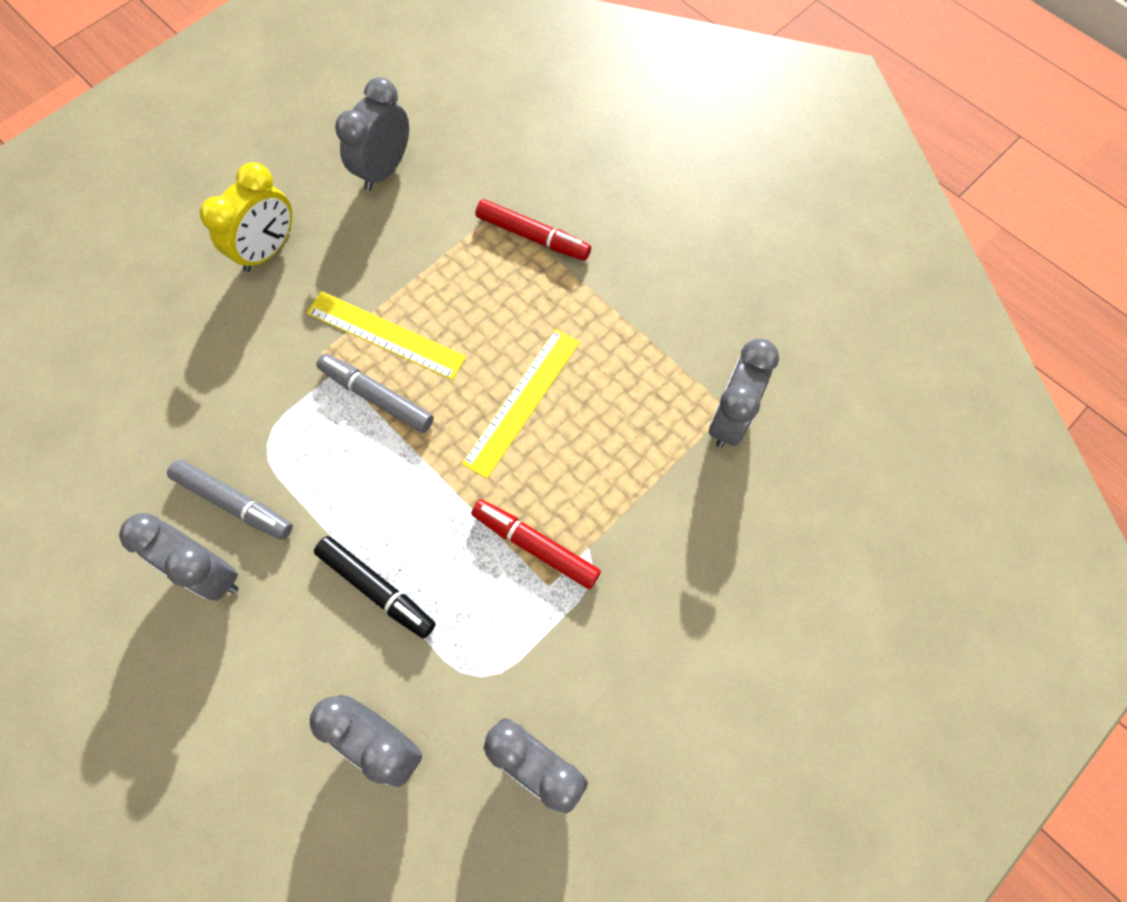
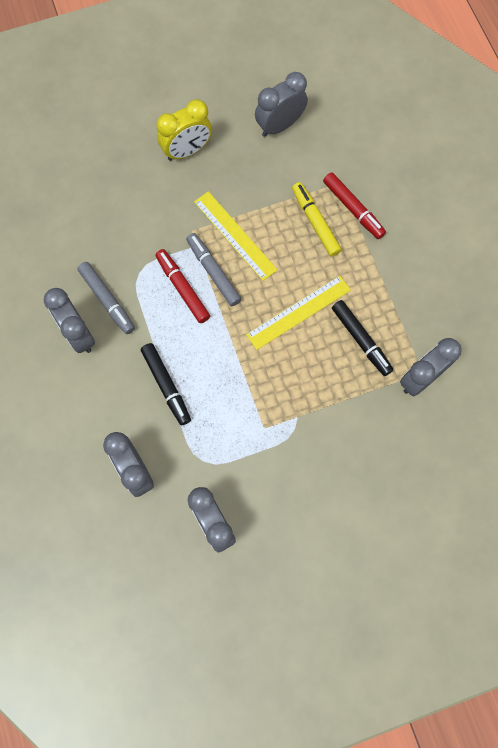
camera: 25 degrees right, 5 degrees up
red marker [471,499,601,589] -> red marker moved to [155,249,210,323]
none -> yellow marker [292,182,342,257]
none -> black marker [332,300,393,376]

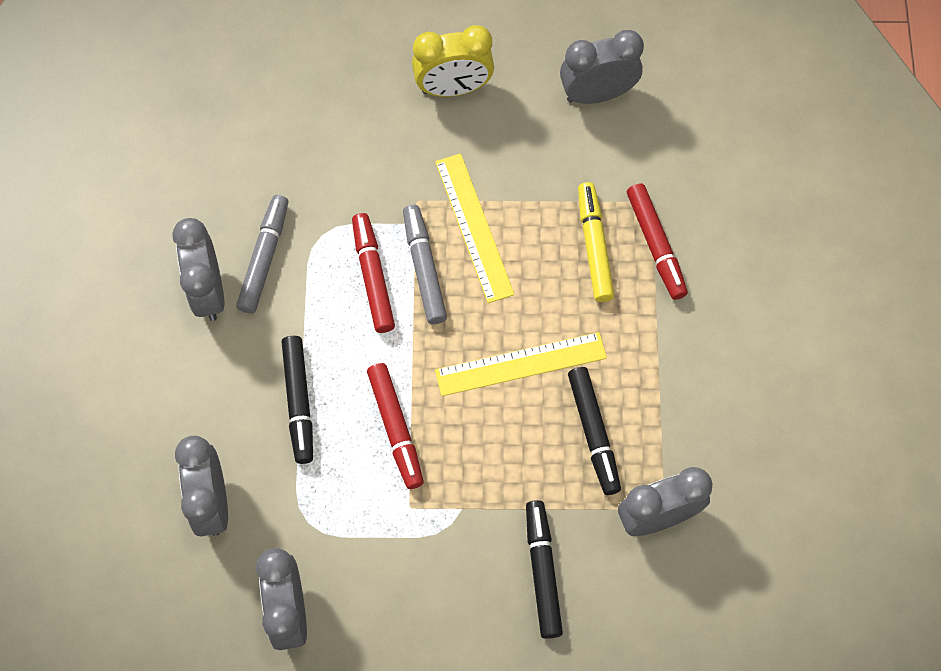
camera: 20 degrees right, 5 degrees down
grey marker [77,262,135,334] -> grey marker turned 150 degrees counterclockwise [236,195,289,314]
none -> red marker [367,363,424,489]
none -> black marker [526,500,563,639]

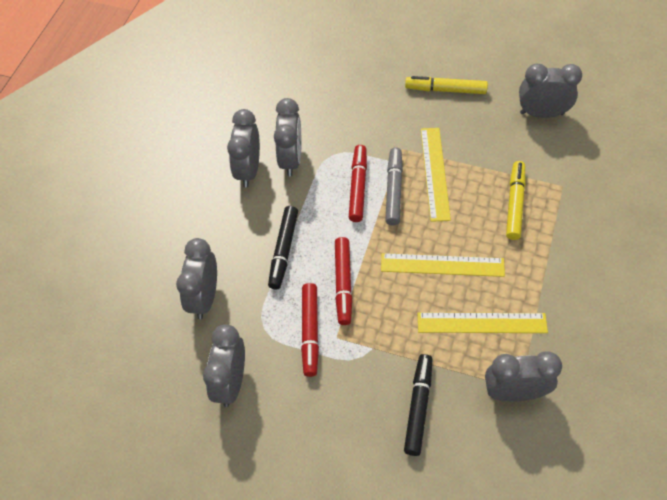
camera: 20 degrees right, 10 degrees down
grey marker [236,195,289,314] -> grey clock [274,98,301,176]
yellow clock [412,25,494,97] -> yellow marker [405,76,488,94]
black marker [568,367,621,495] -> yellow ruler [417,313,548,333]
red marker [627,183,688,300] -> red marker moved to [301,283,319,377]

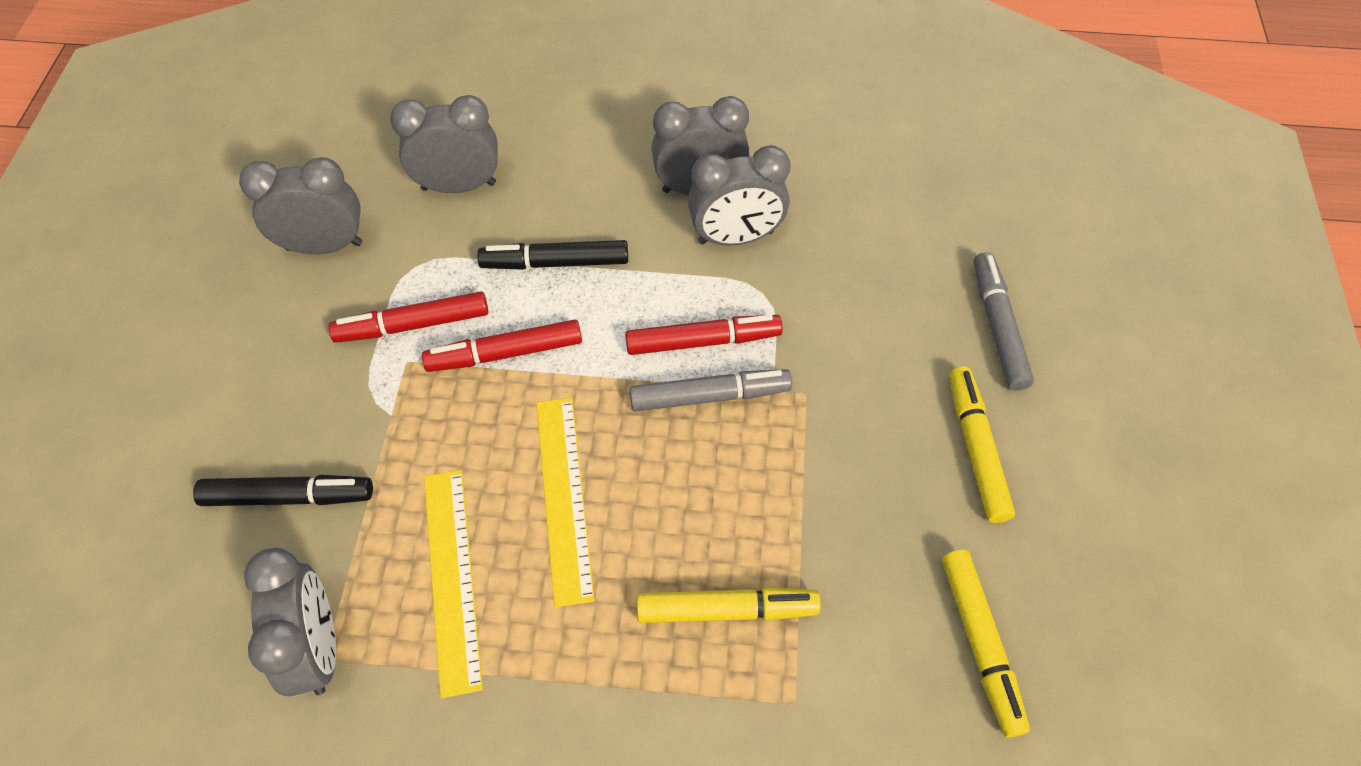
camera: 75 degrees right, 0 degrees up
yellow ruler [421,128,451,222] -> none
grey clock [519,63,582,118] -> yellow marker [942,549,1030,738]
none -> grey marker [974,252,1034,391]

